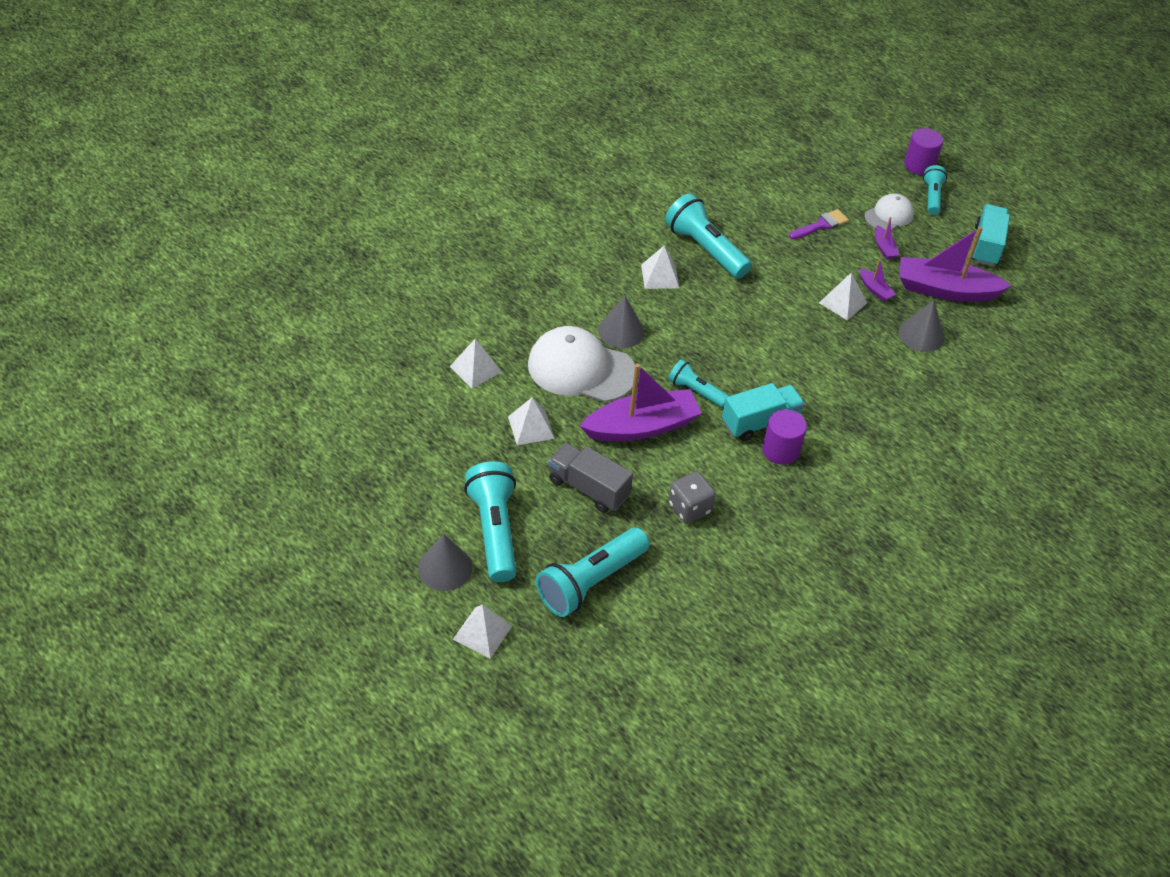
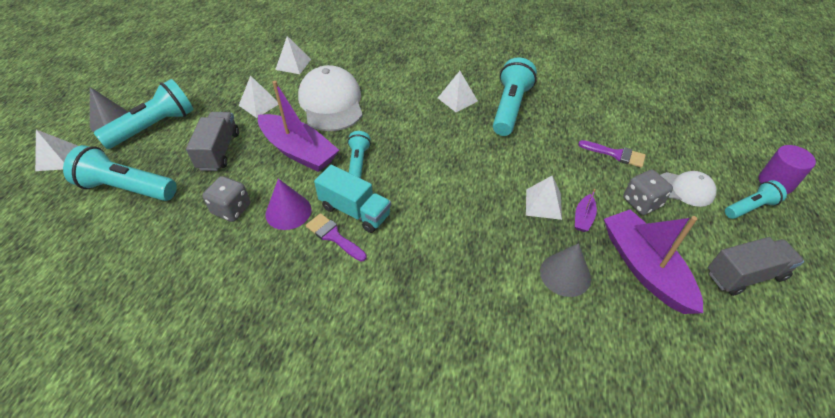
camera: 60 degrees right, 0 degrees up
grey cone [598,296,644,348] -> none
purple cylinder [762,409,807,465] -> purple brush [306,213,367,261]
purple boat [875,217,899,260] -> grey dice [623,170,673,215]
turquoise truck [972,204,1010,266] -> grey truck [708,237,804,296]
none -> purple cone [265,179,312,230]

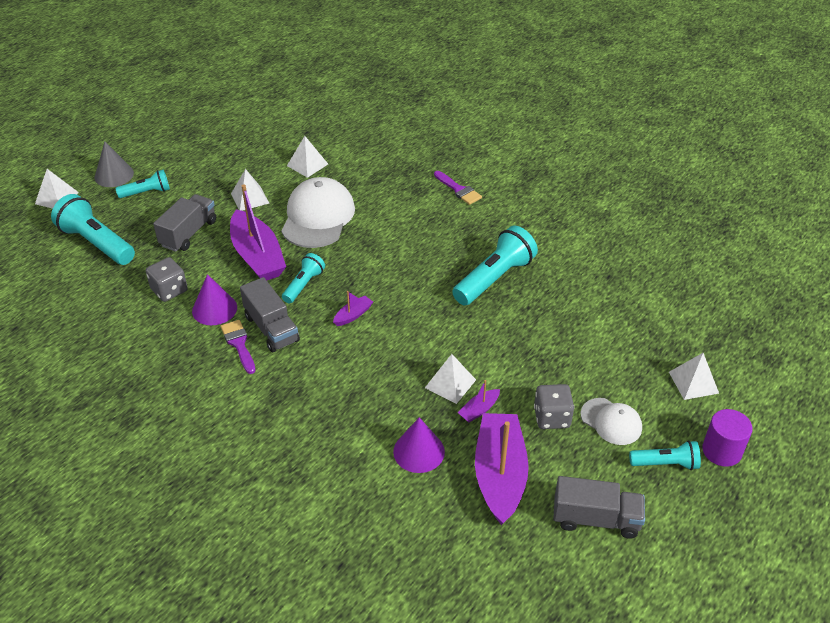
camera: 25 degrees right, 5 degrees down
turquoise flashlight [94,79,194,149] -> turquoise flashlight [116,170,170,198], size x0.57
turquoise truck [314,165,391,233] -> grey truck [240,277,300,352]
white pyramid [438,71,478,112] -> white pyramid moved to [669,353,719,400]
grey cone [540,243,591,297] -> purple cone [393,417,445,473]
purple brush [578,140,646,168] -> purple brush moved to [434,171,482,205]
none -> purple boat [333,291,373,326]

